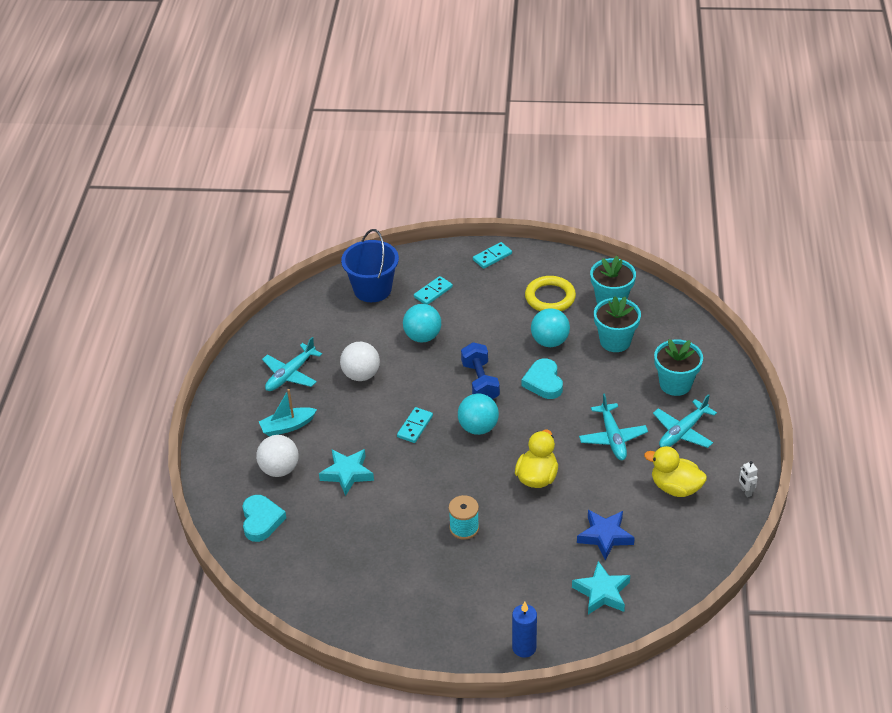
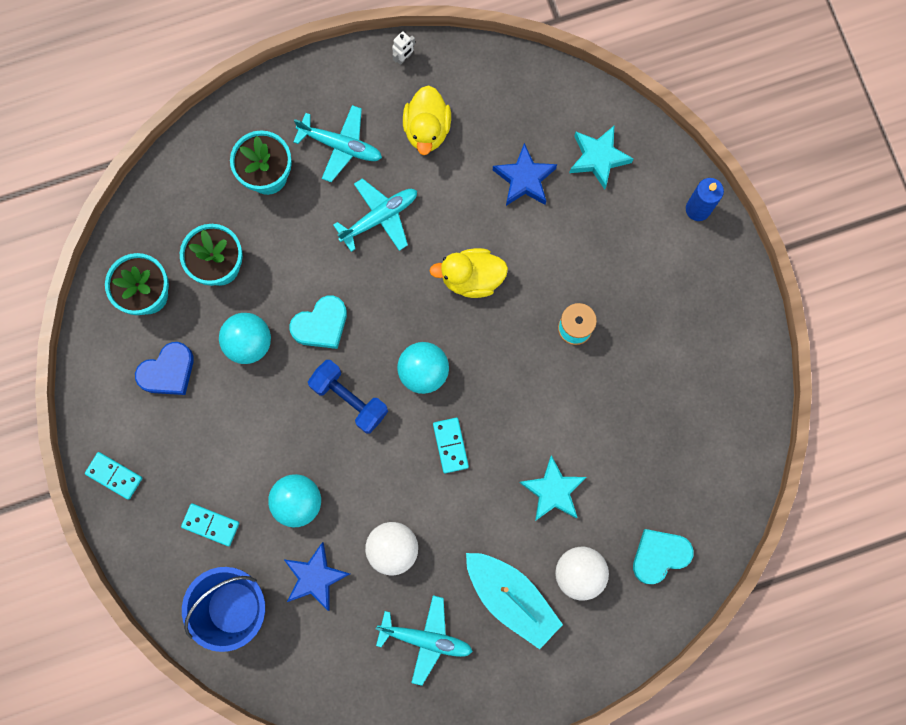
camera: 115 degrees left, 35 degrees up
turquoise boat [258,389,317,437] -> turquoise boat [466,553,563,649], size x1.53
turquoise domino [397,407,433,443] -> turquoise domino turned 75 degrees clockwise [433,418,469,473]
blue dumbbell [461,342,500,399] -> blue dumbbell turned 75 degrees clockwise [308,360,388,433]
yellow ring [525,276,576,311] -> blue heart [135,342,194,395]
none -> blue star [284,542,350,611]

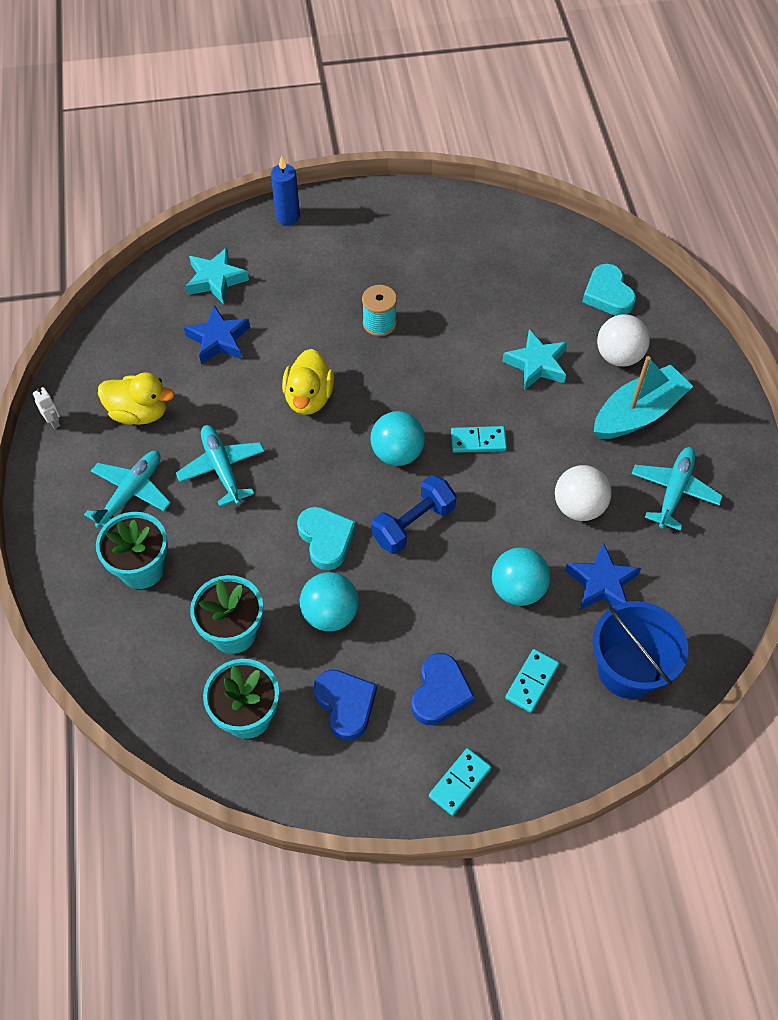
camera: 80 degrees left, 20 degrees down
none -> blue heart [411,653,475,725]

